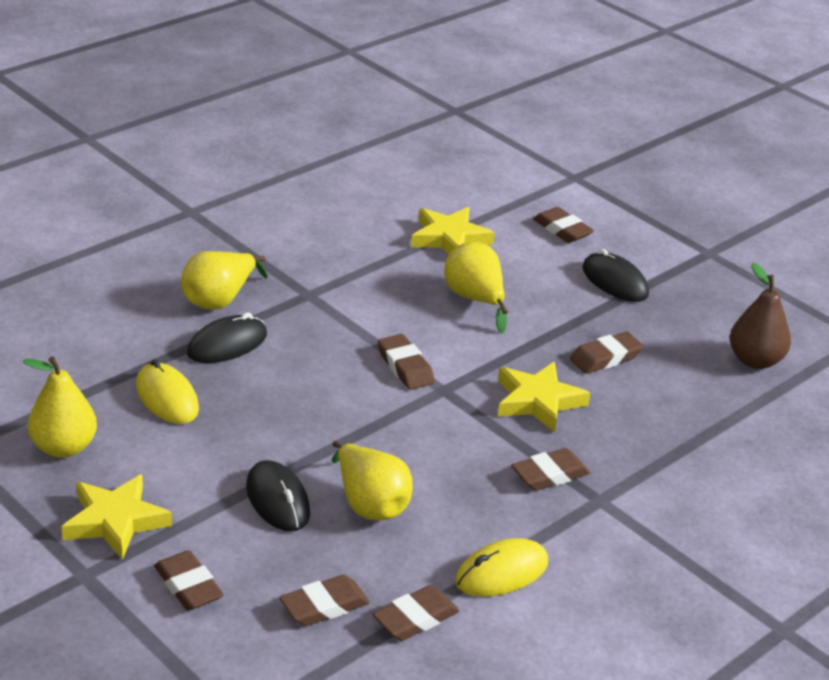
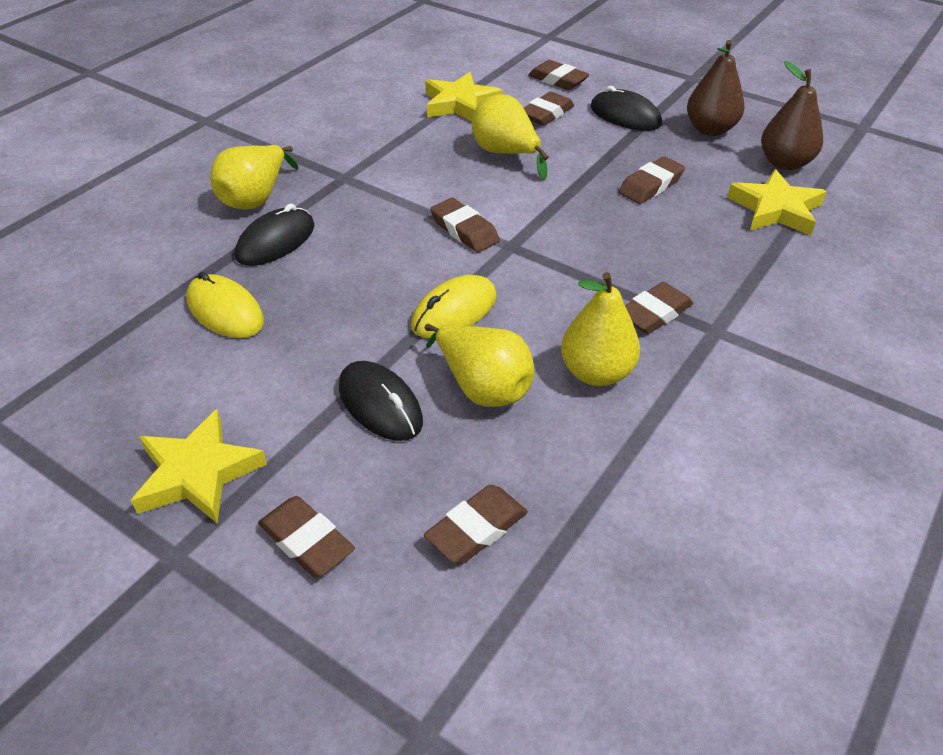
camera: 10 degrees left, 10 degrees up
yellow pear [23,356,97,458] -> yellow pear moved to [561,272,640,386]
brown eraser [372,585,460,641] -> brown eraser moved to [524,92,574,126]
yellow mouse [455,538,548,597] -> yellow mouse moved to [411,275,497,338]
yellow star [498,362,590,433] -> yellow star moved to [727,169,827,236]
none -> brown pear [687,40,744,136]

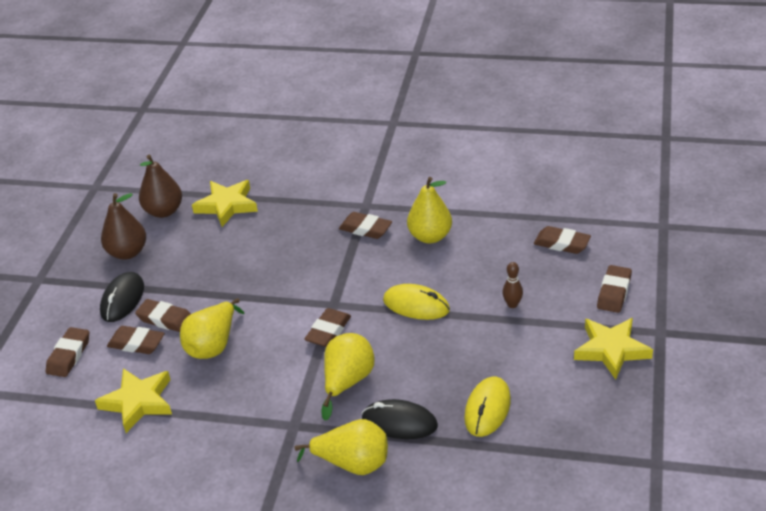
camera: 110 degrees left, 5 degrees down
black mouse [339,361,423,441] -> brown bowling pin [502,262,523,308]
yellow pear [425,324,534,407] -> yellow pear moved to [321,333,375,420]
brown eraser [619,157,685,204] -> brown eraser moved to [135,299,191,332]

